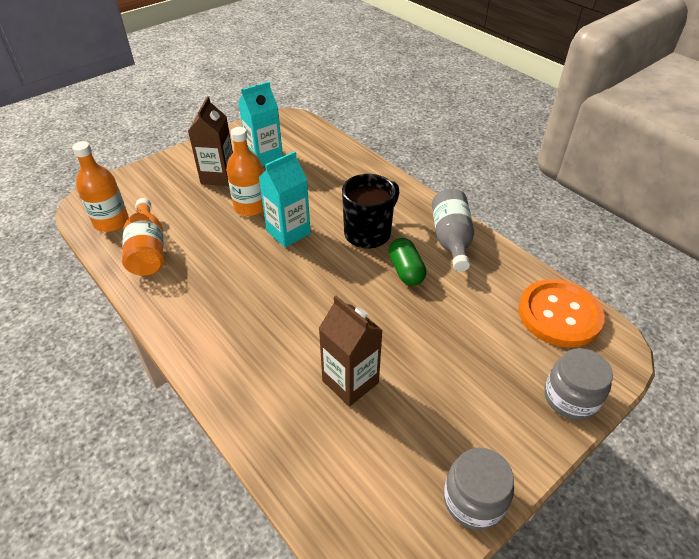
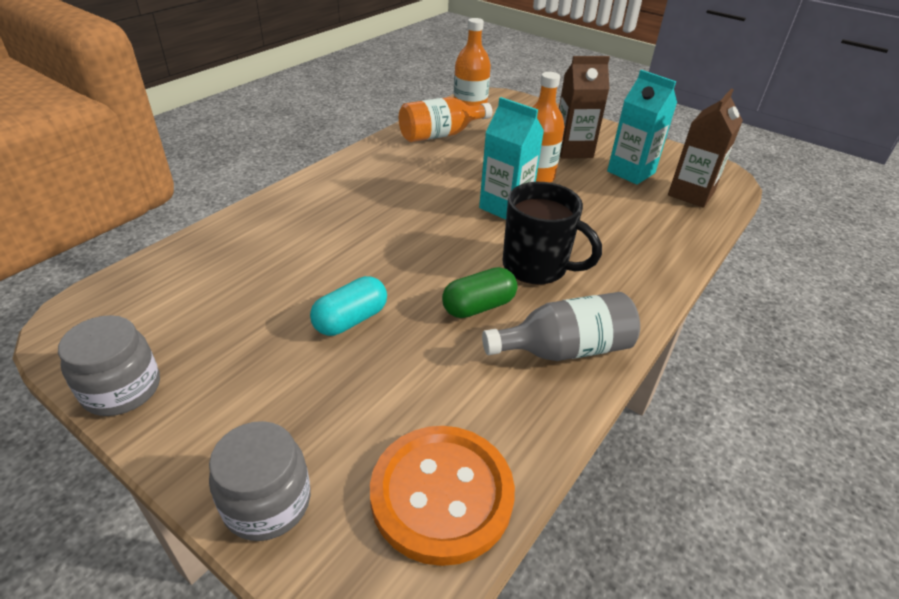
camera: 75 degrees right, 5 degrees down
brown carton [318,296,383,406] -> brown carton moved to [668,89,743,208]
none -> turquoise capsule [310,276,387,336]

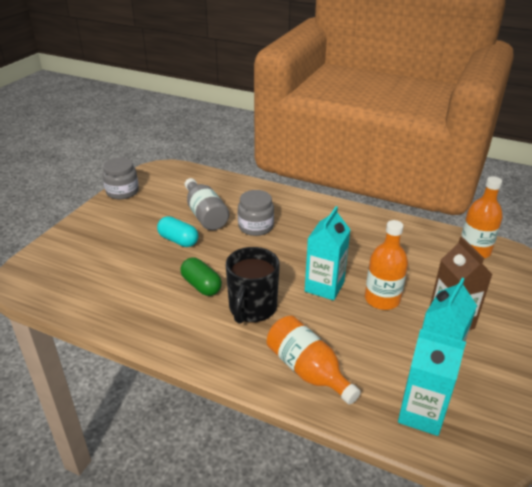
camera: 80 degrees right, 5 degrees down
grey jar [209,421,311,541] -> grey jar moved to [238,190,274,236]
orange button [370,426,515,566] -> none
orange bottle [399,97,492,142] -> orange bottle moved to [267,316,361,405]
grey bottle [482,292,640,361] -> grey bottle moved to [185,178,229,230]
brown carton [668,89,743,208] -> turquoise carton [398,329,466,436]

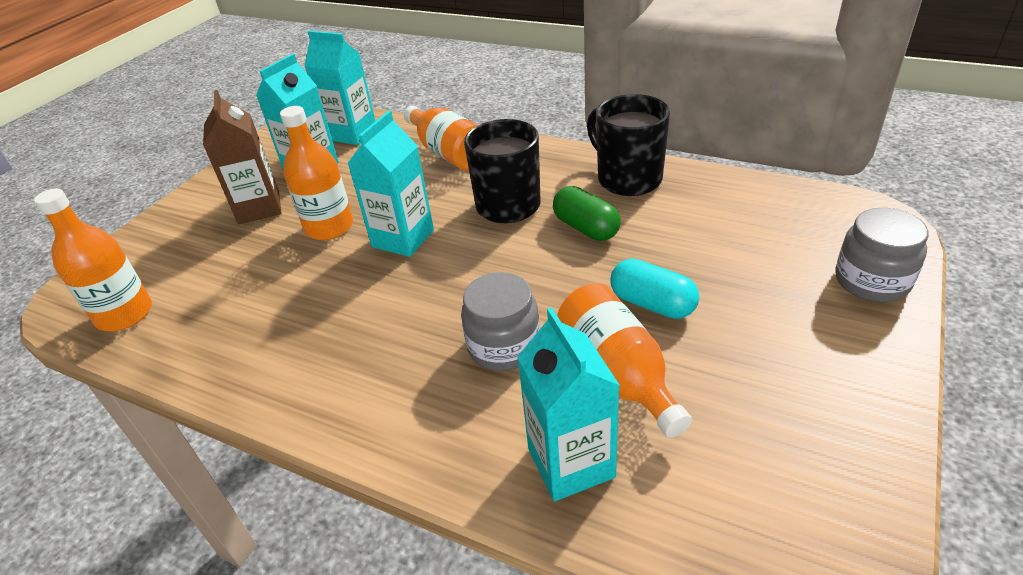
camera: 175 degrees left, 5 degrees up
grey jar [103,158,139,199] -> grey jar moved to [835,208,928,302]
grey bottle [185,178,229,230] -> orange bottle [557,283,692,438]
none -> turquoise carton [517,307,620,501]
none -> black mug [587,94,670,196]

